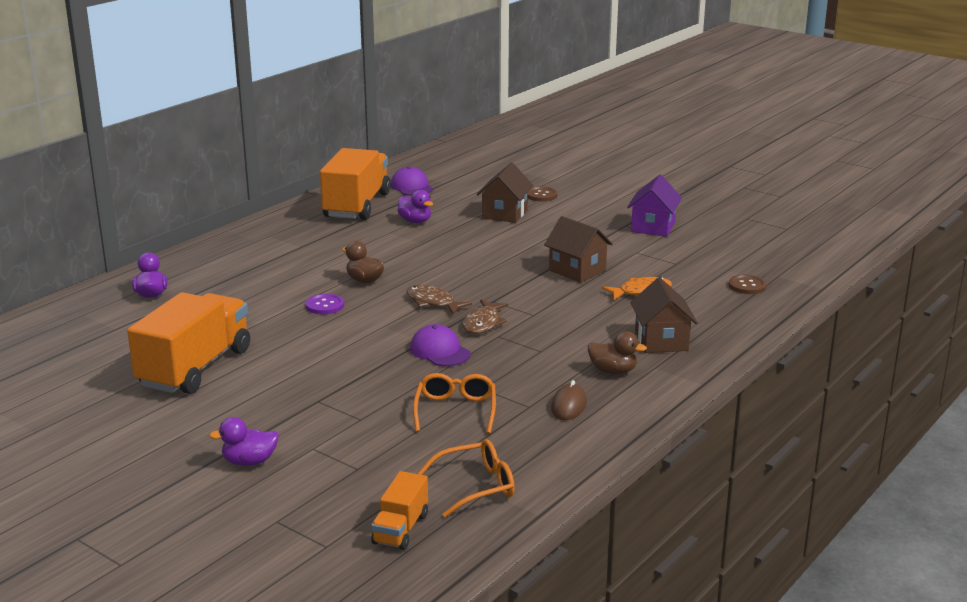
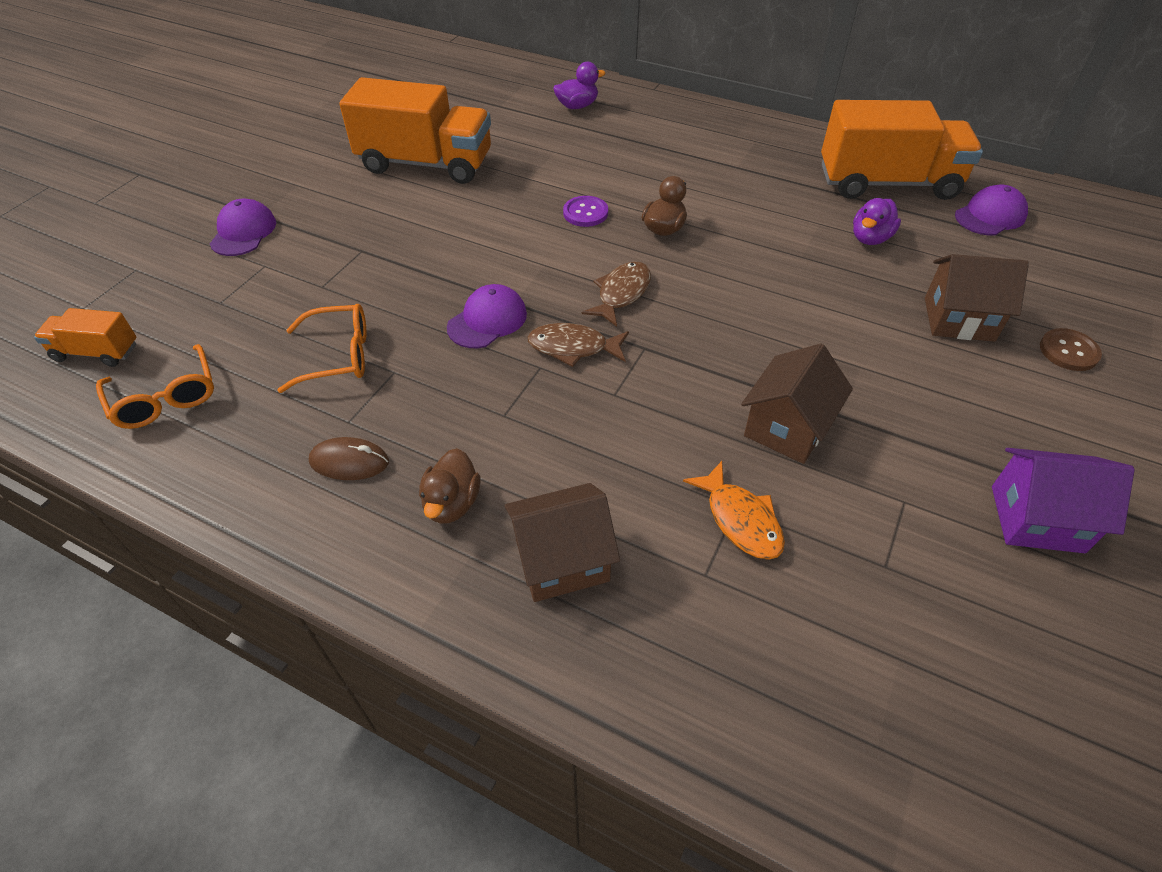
camera: 80 degrees right, 25 degrees up
purple duck [209,417,279,466] -> purple cap [210,199,276,256]
brown button [729,275,767,294] -> none

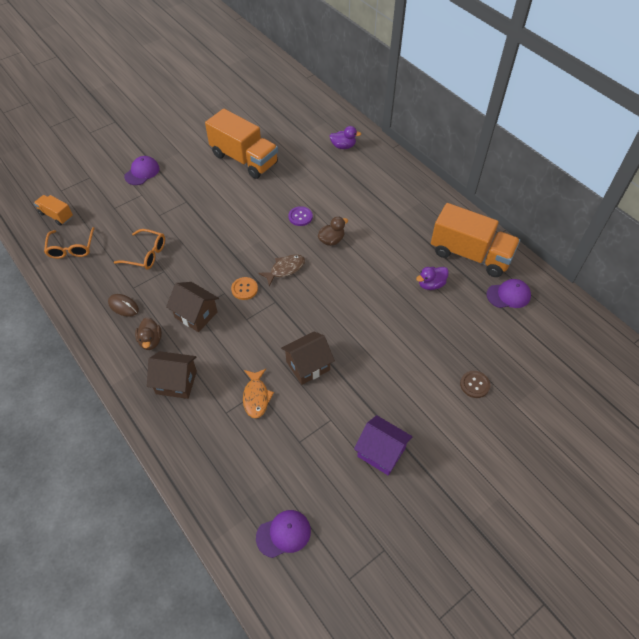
camera: 25 degrees right, 5 degrees up
brown duck [419,448,480,524] -> brown duck turned 45 degrees counterclockwise [135,317,162,350]
purple cap [447,284,527,348] -> purple cap moved to [256,510,311,558]
brown fish [528,323,629,367] -> orange button [231,277,258,300]
brown house [925,254,1029,342] -> brown house moved to [166,282,219,332]

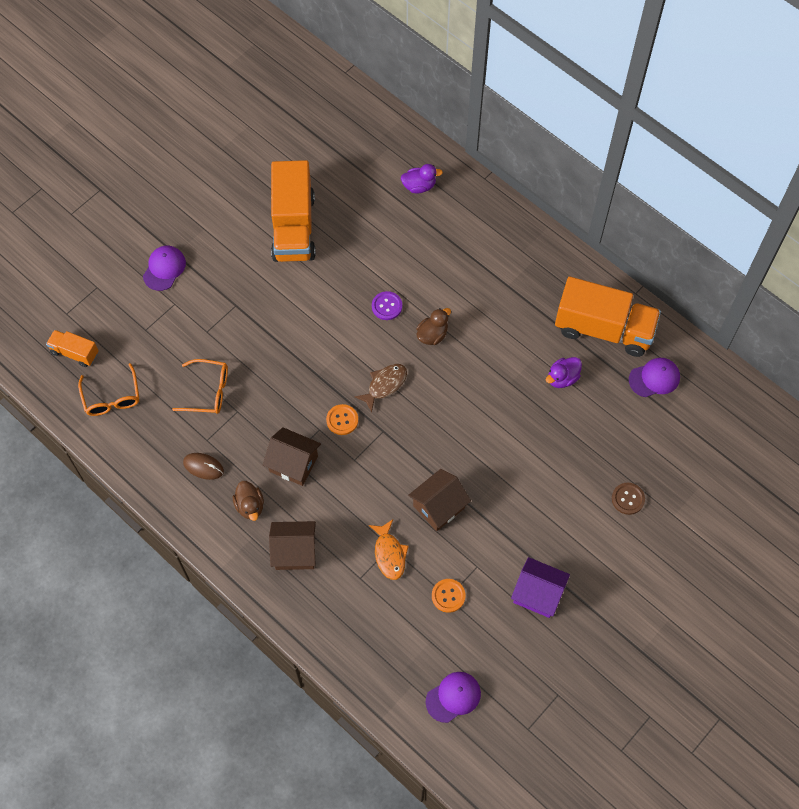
camera: 10 degrees left, 10 degrees up
orange truck [205,109,278,179] -> orange truck turned 60 degrees clockwise [271,160,316,262]
none -> orange button [432,579,466,613]

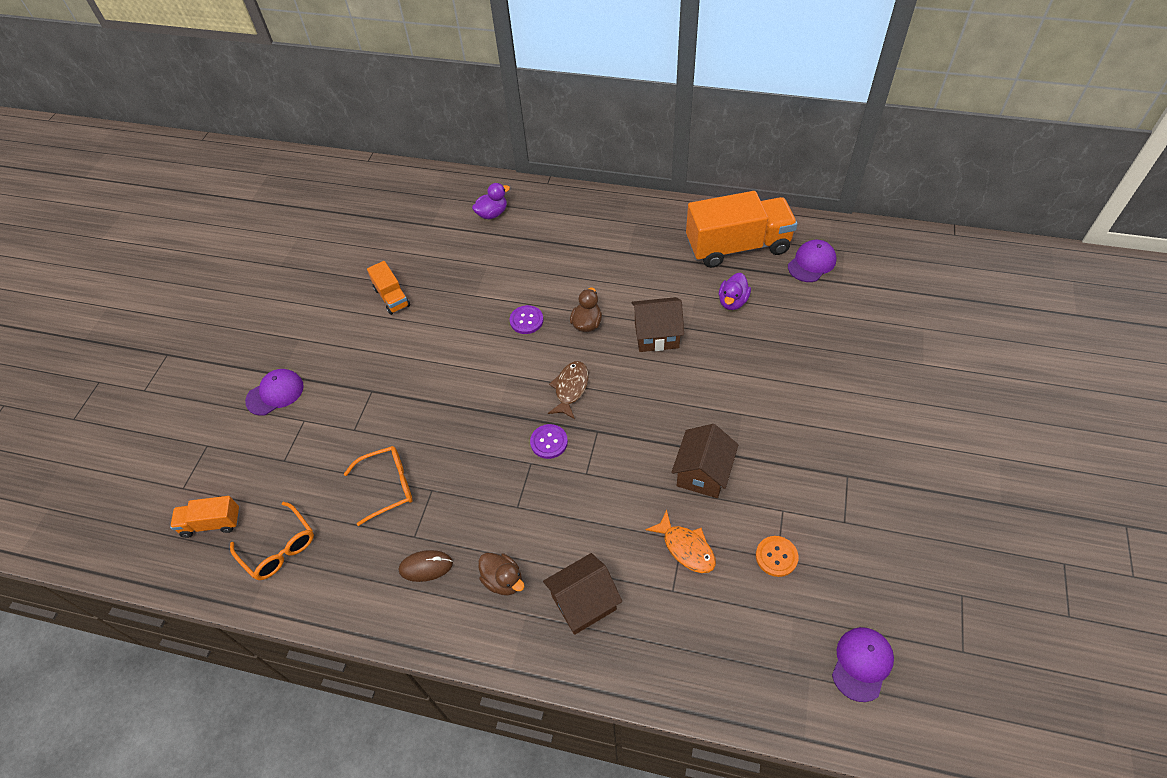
camera: 25 degrees left, 10 degrees down
purple cap [143,246,186,291] -> purple cap turned 60 degrees clockwise [245,369,304,416]
brown house [263,427,321,486] -> brown house moved to [631,297,684,352]
orange truck [271,160,316,262] -> orange truck [367,261,410,315], size x0.49
orange button [326,404,358,435] -> purple button [530,424,568,459]
purple house [511,557,570,618] -> none
brown button [612,483,645,515] -> none

